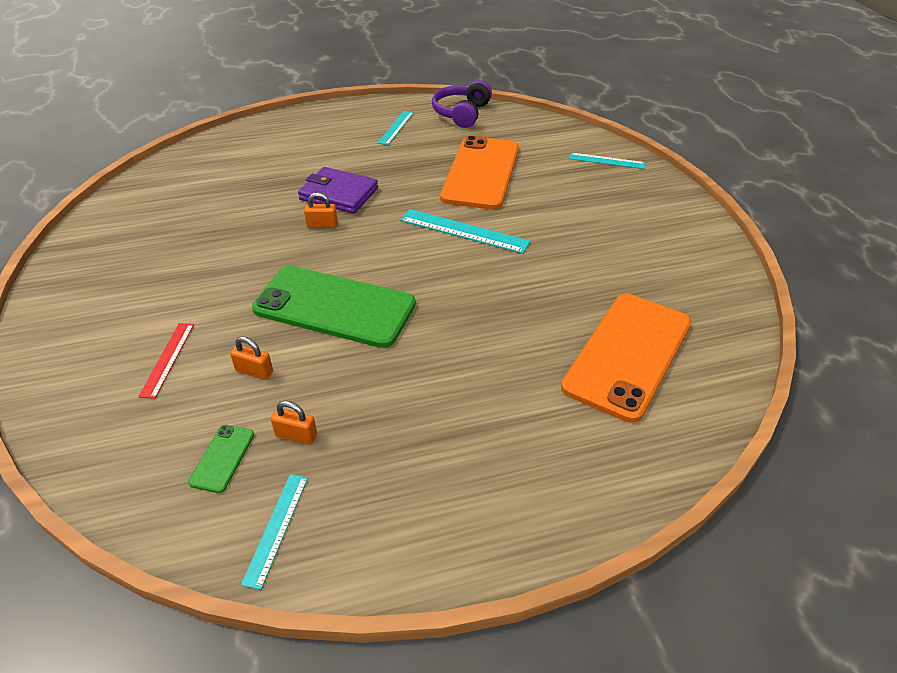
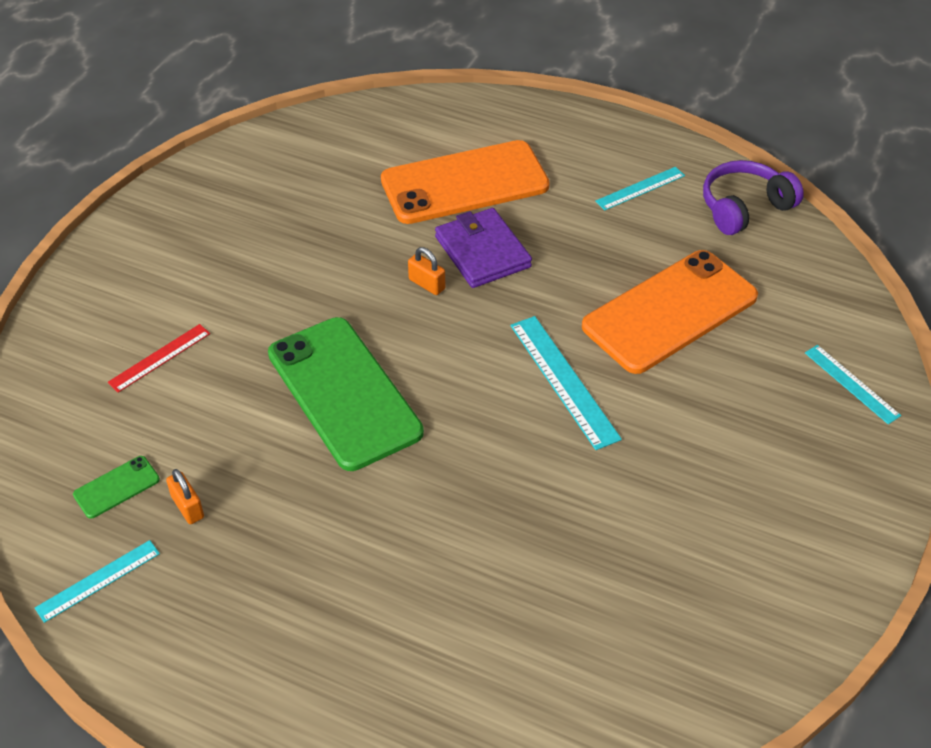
camera: 40 degrees right, 5 degrees up
orange padlock [230,336,273,380] -> none
orange phone [561,294,691,423] -> orange phone moved to [381,140,550,224]

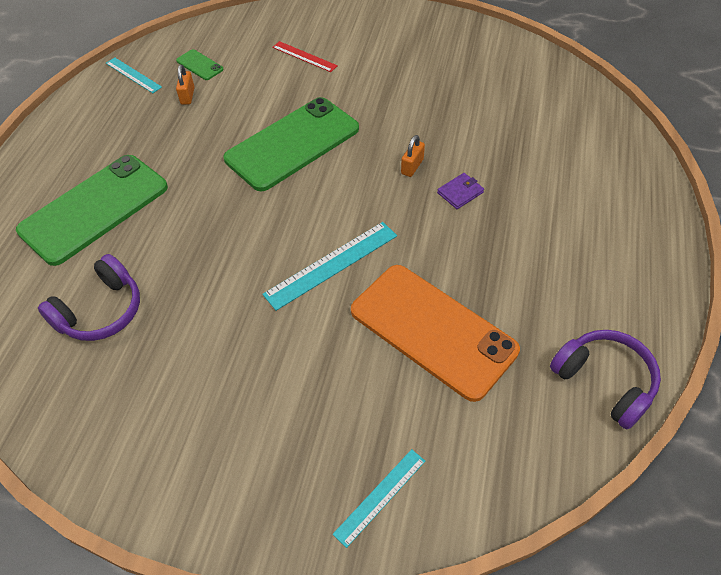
camera: 80 degrees right, 5 degrees up
orange padlock [166,469,204,524] -> orange padlock turned 45 degrees counterclockwise [176,65,194,105]
orange phone [381,140,550,224] -> none
purple wallet [435,208,532,288] -> purple wallet [437,173,484,209], size x0.52
turquoise ruler [595,167,685,211] -> none
none -> green phone [16,155,168,266]
none -> purple headphones [38,254,140,341]

